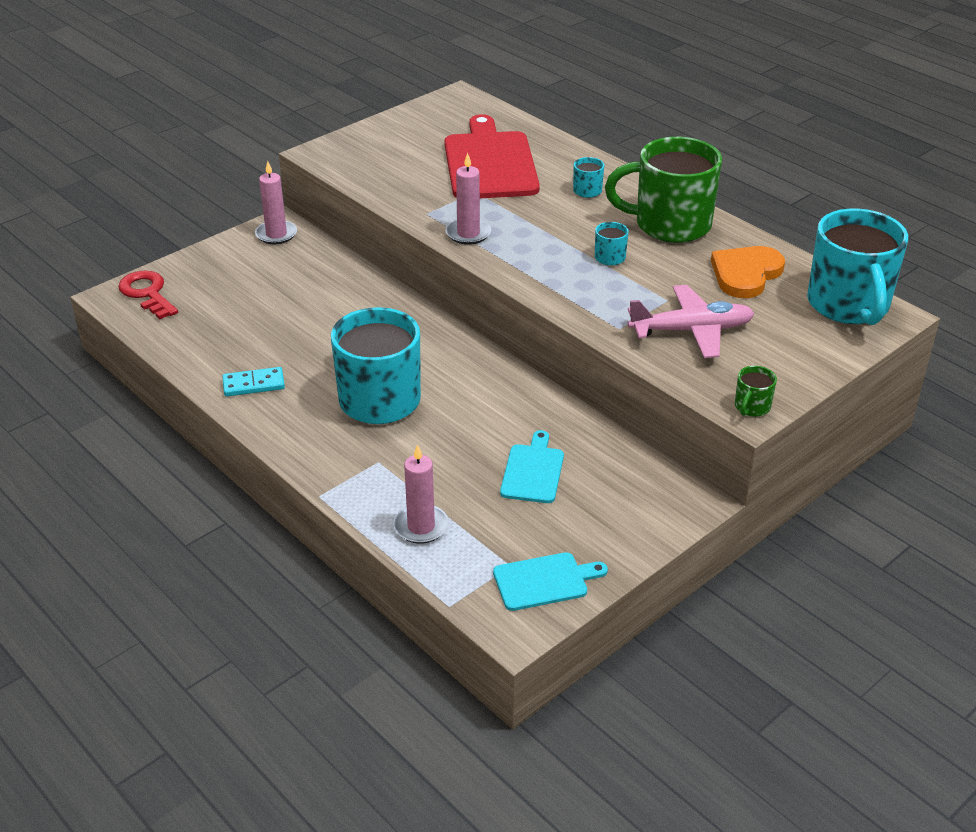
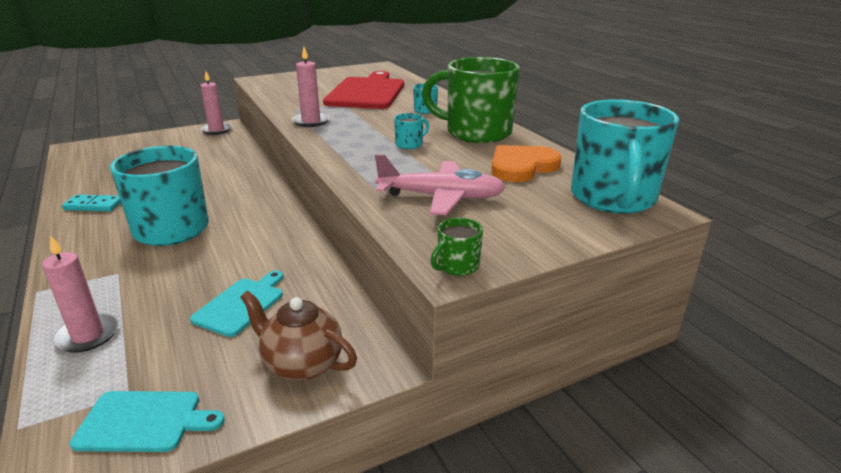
camera: 15 degrees right, 10 degrees down
red key [118,271,178,319] -> none
none -> brown teapot [240,291,357,381]

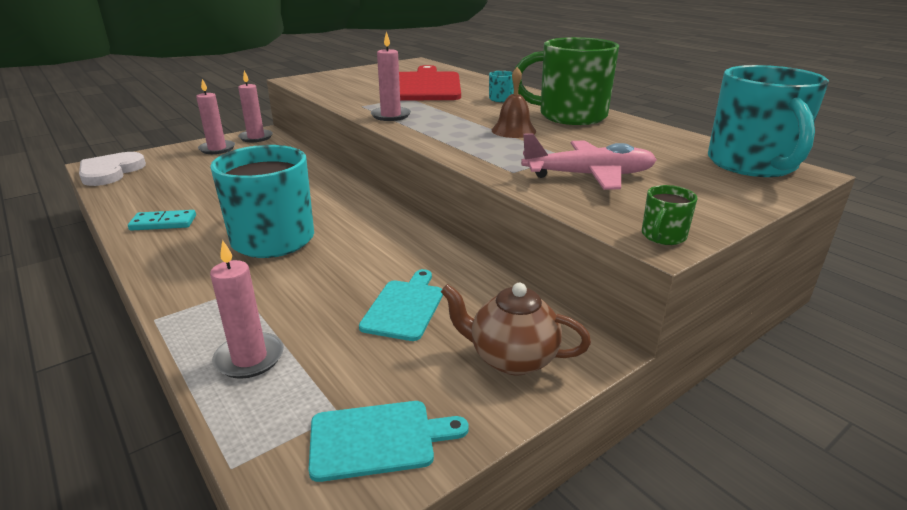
camera: 10 degrees left, 0 degrees up
turquoise mug [394,113,429,149] -> brown bell [492,67,536,138]
orange heart [491,145,562,182] -> none
none -> white heart [79,152,146,186]
none -> pink candle [196,79,235,154]

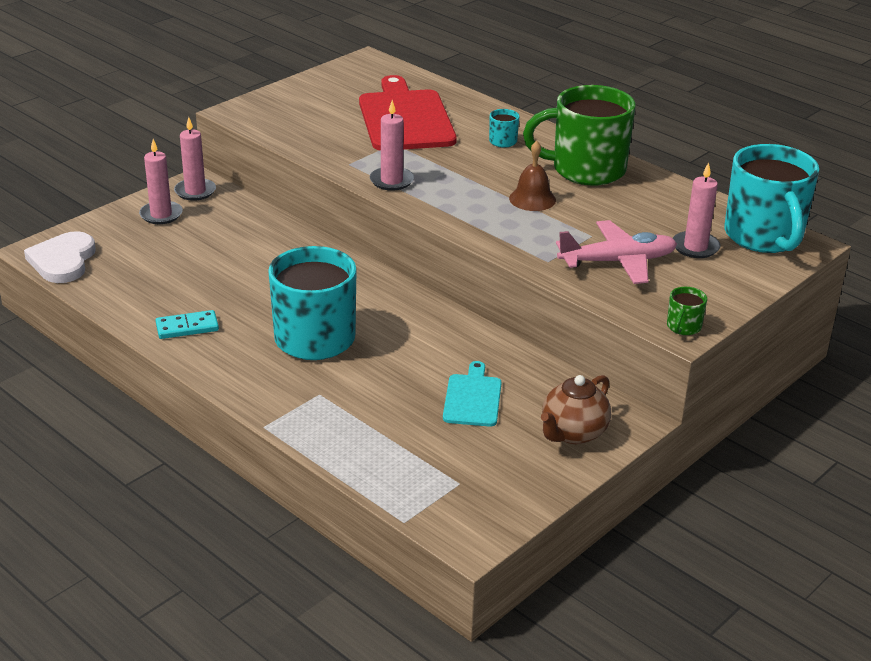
camera: 10 degrees left, 5 degrees up
pink candle [210,240,284,379] -> pink candle moved to [673,162,721,258]
turquoise cutting board [309,401,468,482] -> none
brown teapot [441,283,591,375] -> brown teapot turned 60 degrees counterclockwise [541,375,611,444]

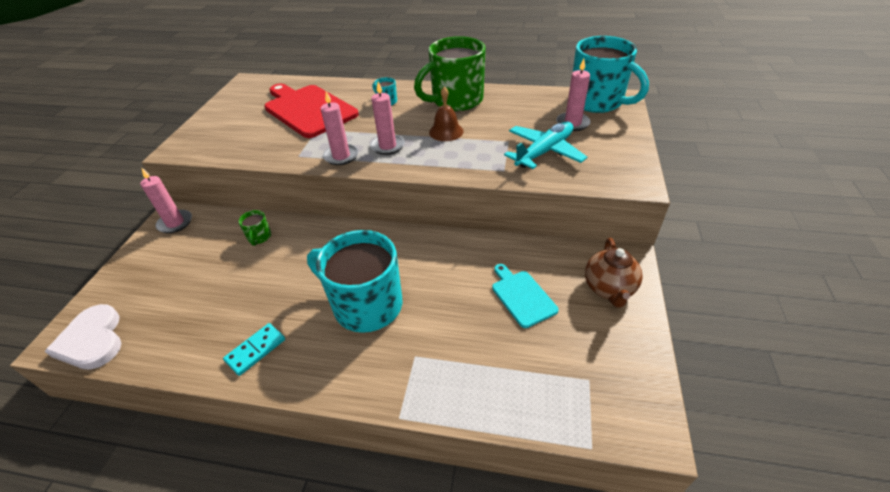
camera: 30 degrees left, 10 degrees up
pink candle [139,139,183,224] -> pink candle moved to [370,82,405,155]
pink plane [556,220,677,284] -> turquoise plane [504,121,587,169]
green mug [667,287,707,335] -> green mug moved to [239,210,271,246]

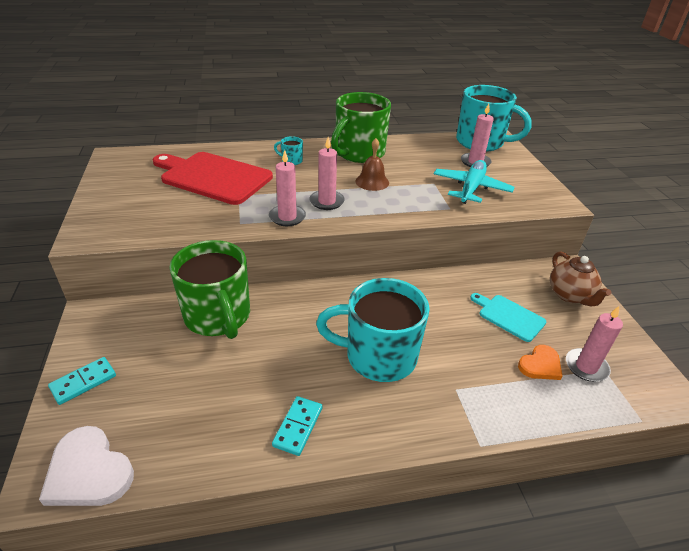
camera: 25 degrees left, 5 degrees down
pink candle [140,168,192,233] -> pink candle moved to [566,306,623,382]
green mug [239,210,271,246] -> green mug [169,240,250,339], size x2.49
none -> turquoise domino [48,357,116,405]
none -> orange heart [518,345,562,380]

